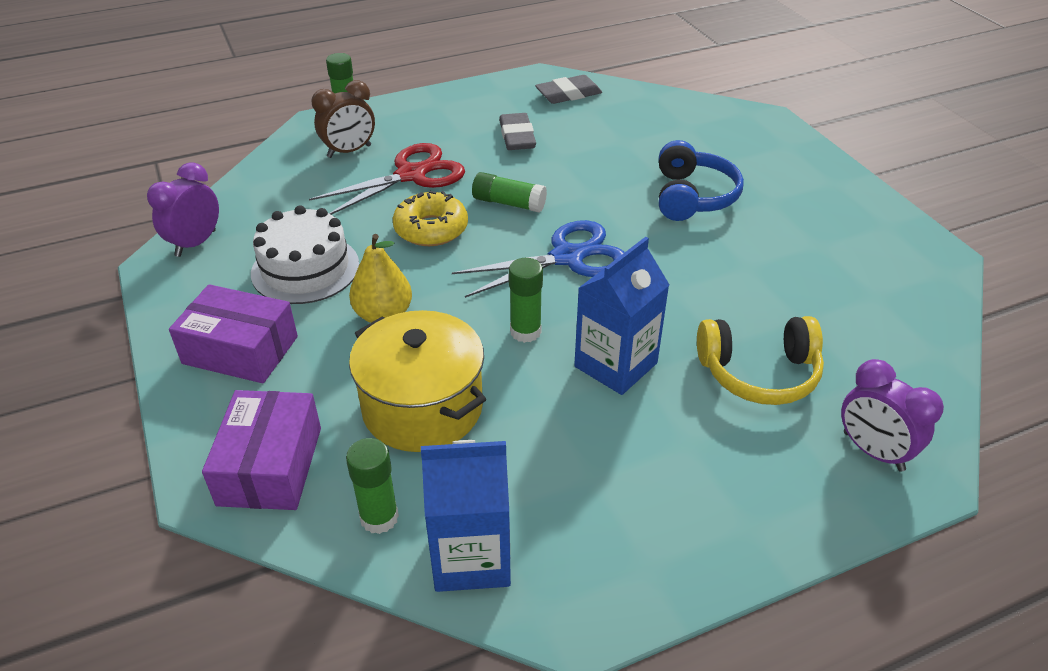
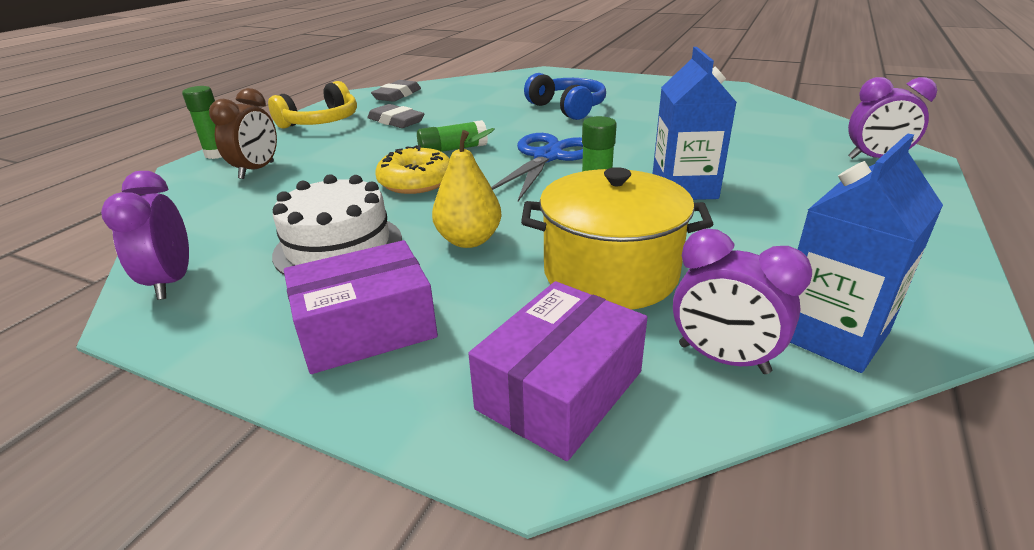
camera: 40 degrees left, 10 degrees down
purple box [202,390,321,510] -> purple box turned 75 degrees clockwise [468,281,647,461]
red scissors [309,143,465,215] -> none
green glue stick [346,438,399,534] -> purple clock [673,229,812,374]
yellow headphones [697,316,824,405] -> yellow headphones moved to [268,81,357,129]

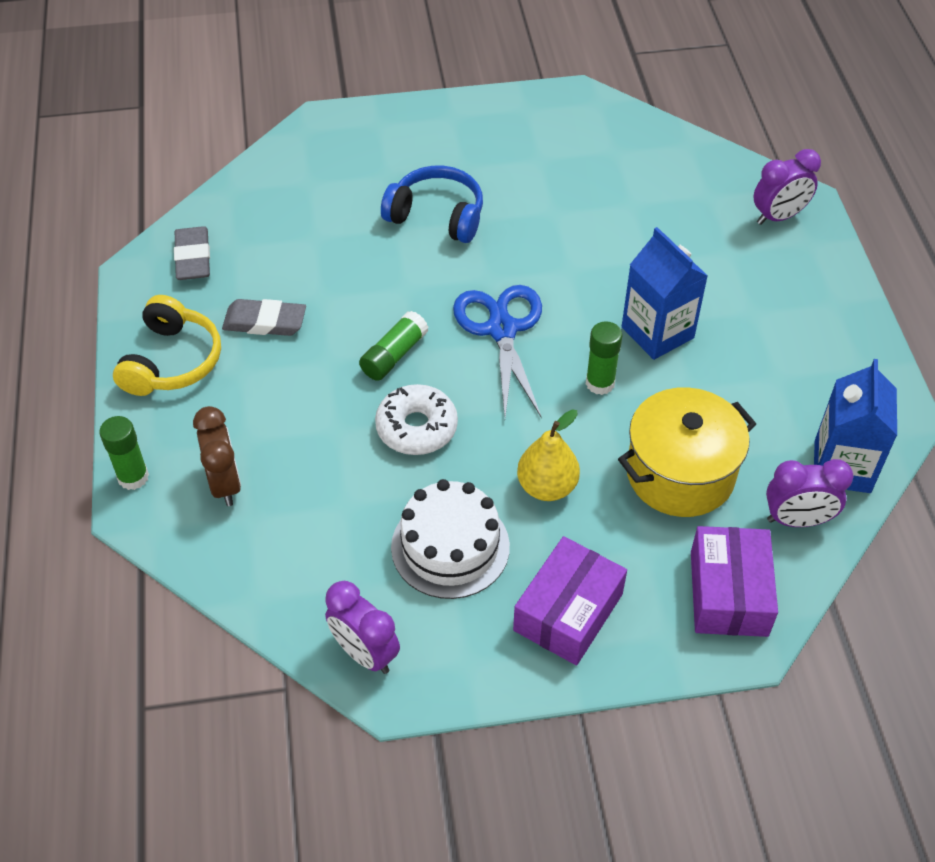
camera: 35 degrees left, 20 degrees up
yellow donut [375,145,450,194] -> white donut [375,384,458,455]

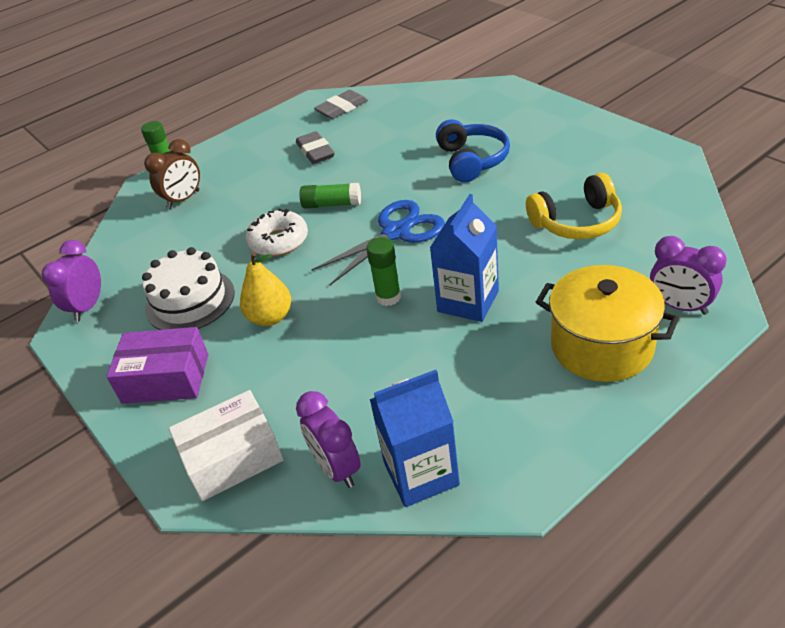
camera: 65 degrees right, 10 degrees down
yellow headphones [113,295,221,396] -> yellow headphones moved to [526,173,622,239]
yellow pot [618,387,756,517] -> yellow pot moved to [536,265,679,382]
purple box [691,526,778,637] -> white box [169,390,284,501]

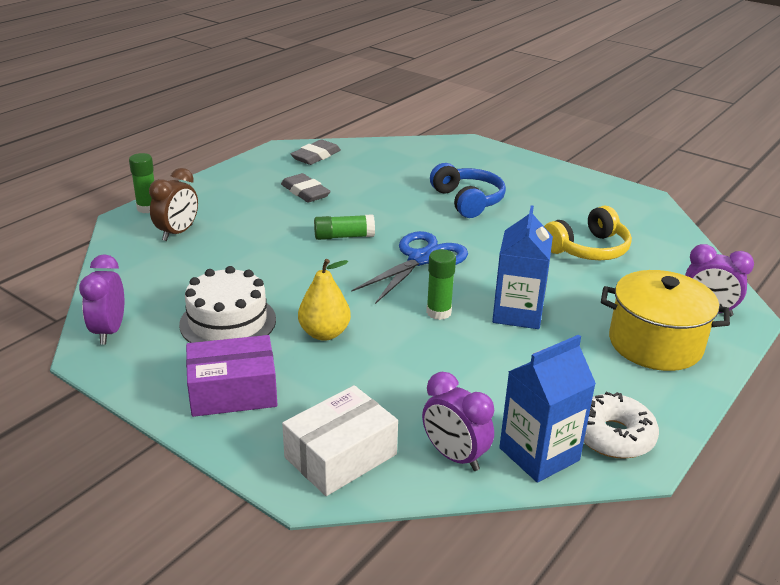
camera: 20 degrees left, 10 degrees down
white donut [245,208,308,257] -> white donut moved to [584,392,659,458]

